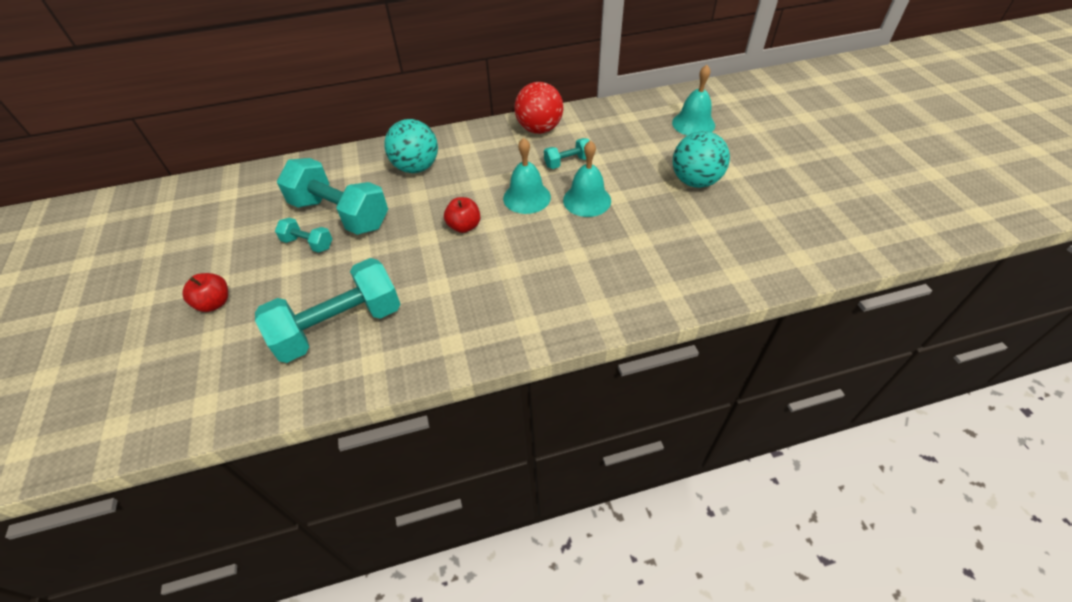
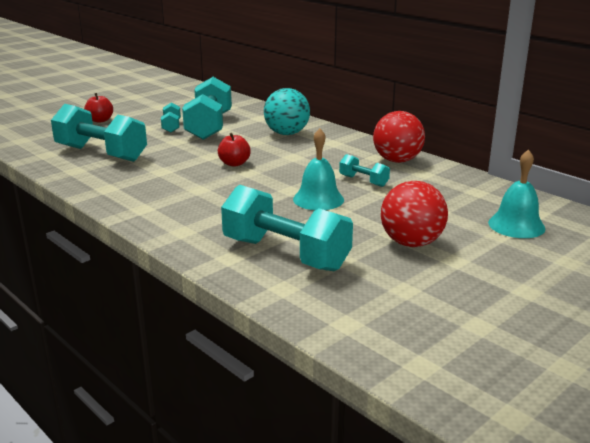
camera: 60 degrees right, 25 degrees down
turquoise bell [503,138,551,214] -> none
turquoise ball [673,131,730,188] -> red ball [381,181,448,247]
none -> turquoise dumbbell [221,185,353,271]

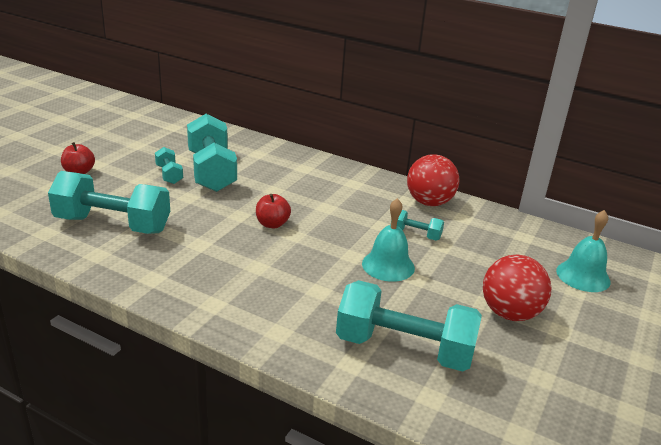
camera: 20 degrees left, 5 degrees up
turquoise ball [264,88,310,135] -> none

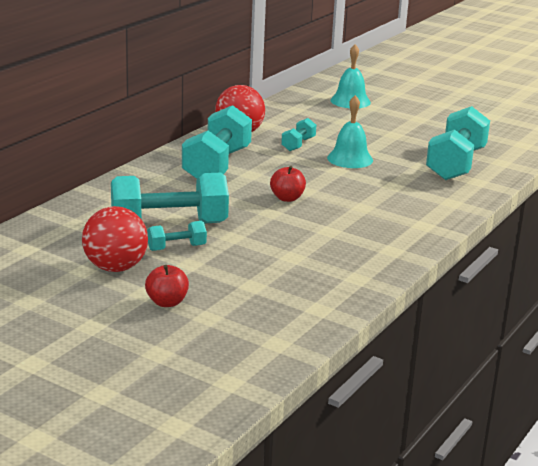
camera: 85 degrees left, 5 degrees down
turquoise dumbbell [48,171,170,234] -> turquoise dumbbell moved to [182,105,252,179]
red ball [483,255,552,321] -> red ball moved to [82,206,148,272]

